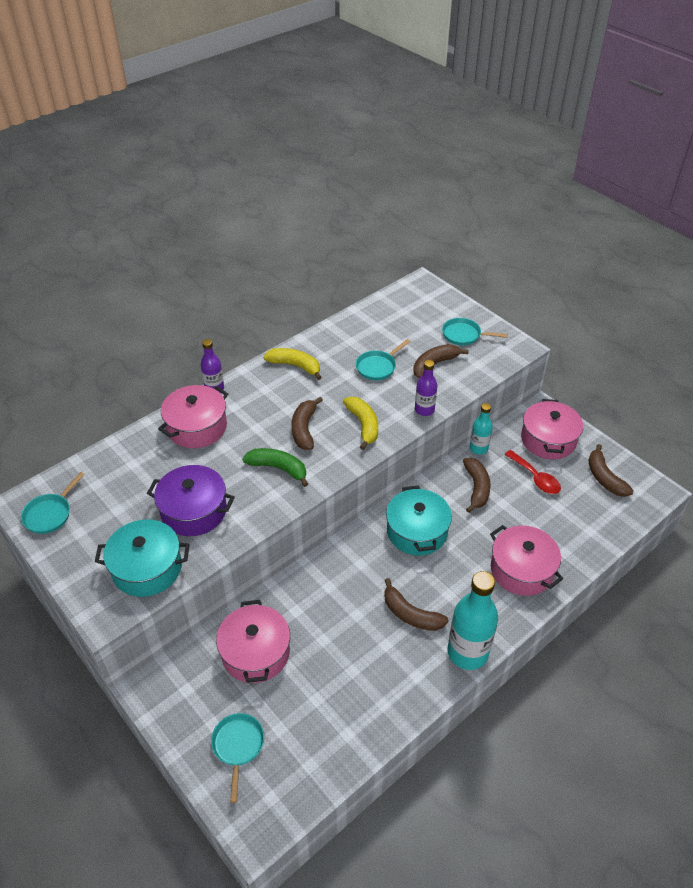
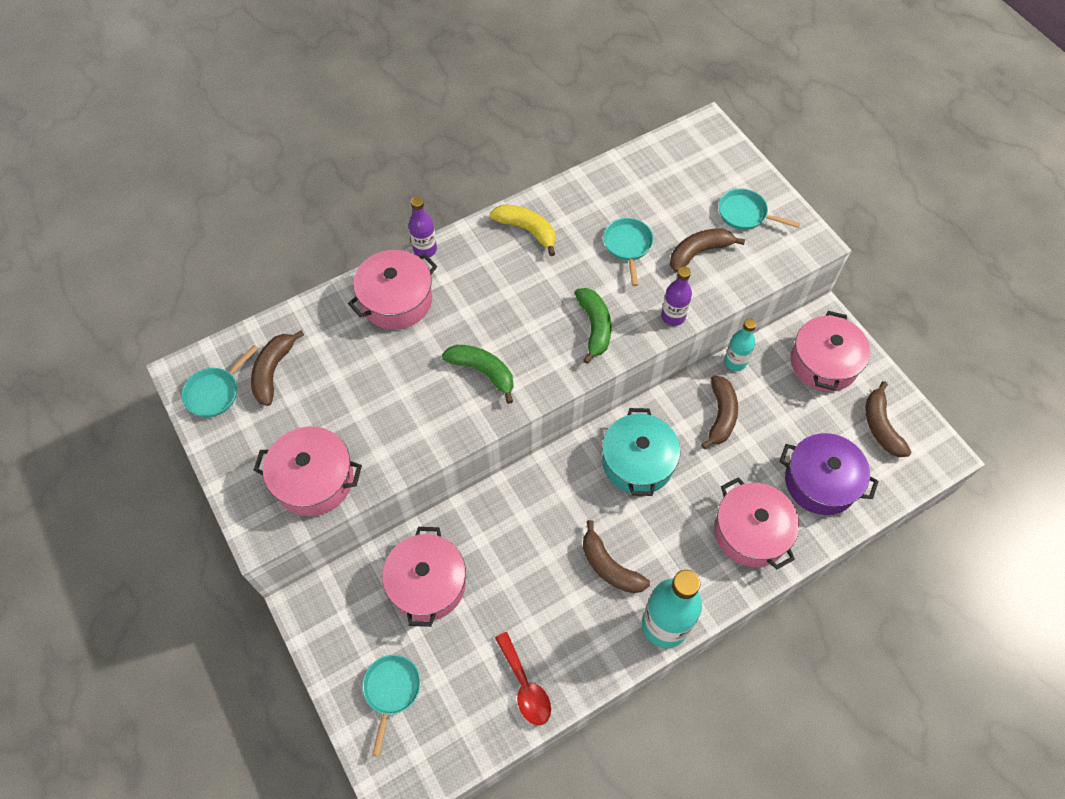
camera: 10 degrees right, 15 degrees up
turquoise pot [95,519,190,597] -> pink pot [253,426,362,516]
purple pot [147,465,235,536] -> purple pot moved to [779,433,879,515]
brown banana [292,397,323,450] -> brown banana moved to [251,330,304,406]
yellow banana [343,397,378,450] -> green banana [575,288,611,364]
turquoise pan [356,339,411,380] -> turquoise pan turned 120 degrees clockwise [603,218,653,286]
red spoon [504,450,561,494] -> red spoon moved to [495,632,551,726]

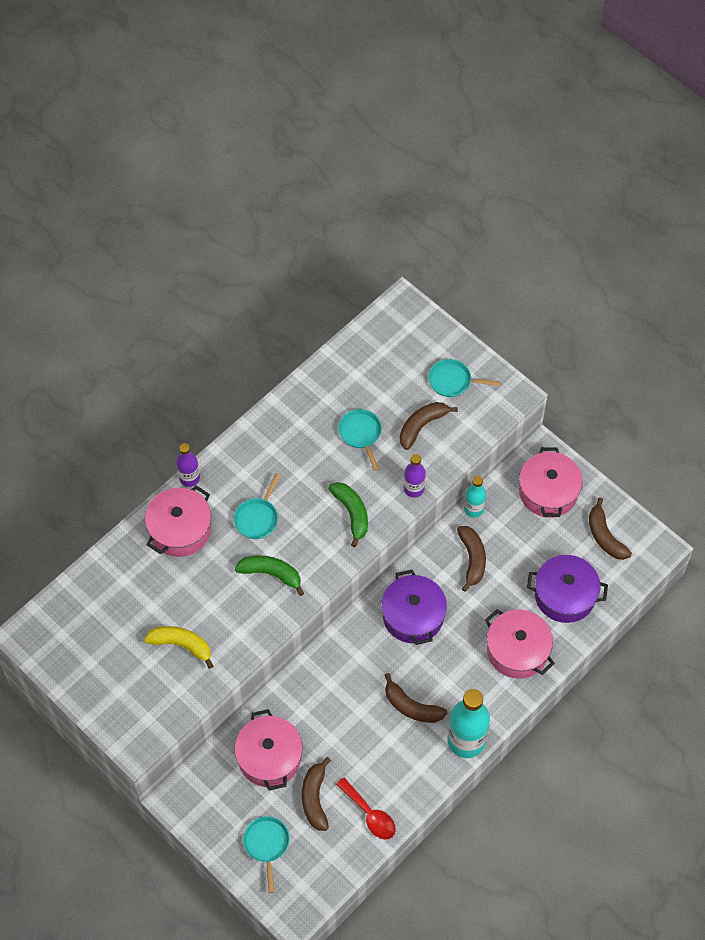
camera: 15 degrees left, 0 degrees up
turquoise pan [182,345,258,417] -> turquoise pan moved to [234,473,281,539]
brown banana [251,330,304,406] -> brown banana moved to [302,757,331,831]
pink pot [253,426,362,516] -> none
yellow banana [490,204,556,256] -> yellow banana moved to [144,626,213,669]
turquoise pot [602,408,680,496] -> purple pot [381,570,447,645]

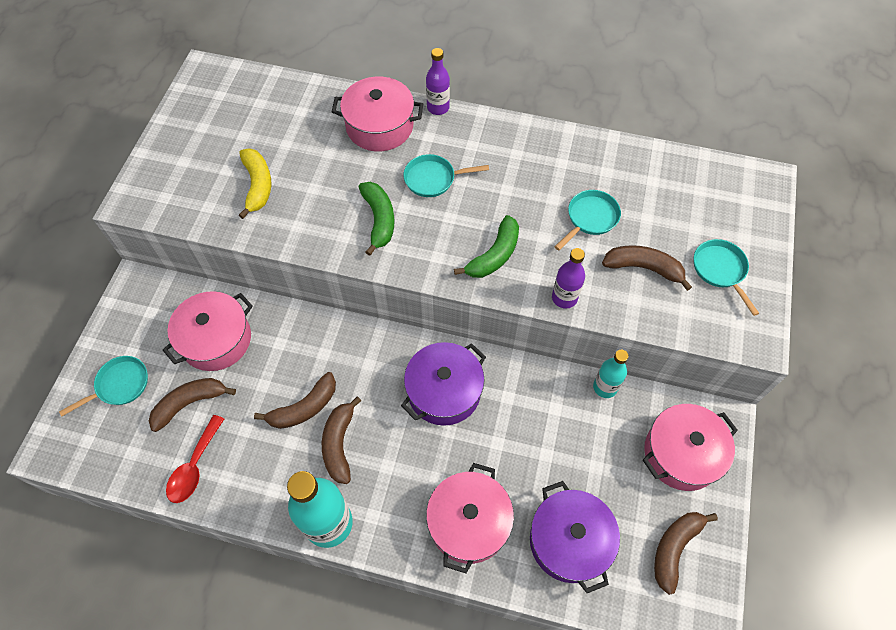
camera: 60 degrees right, 0 degrees up
brown banana [457,526,486,592] -> brown banana moved to [254,372,336,429]

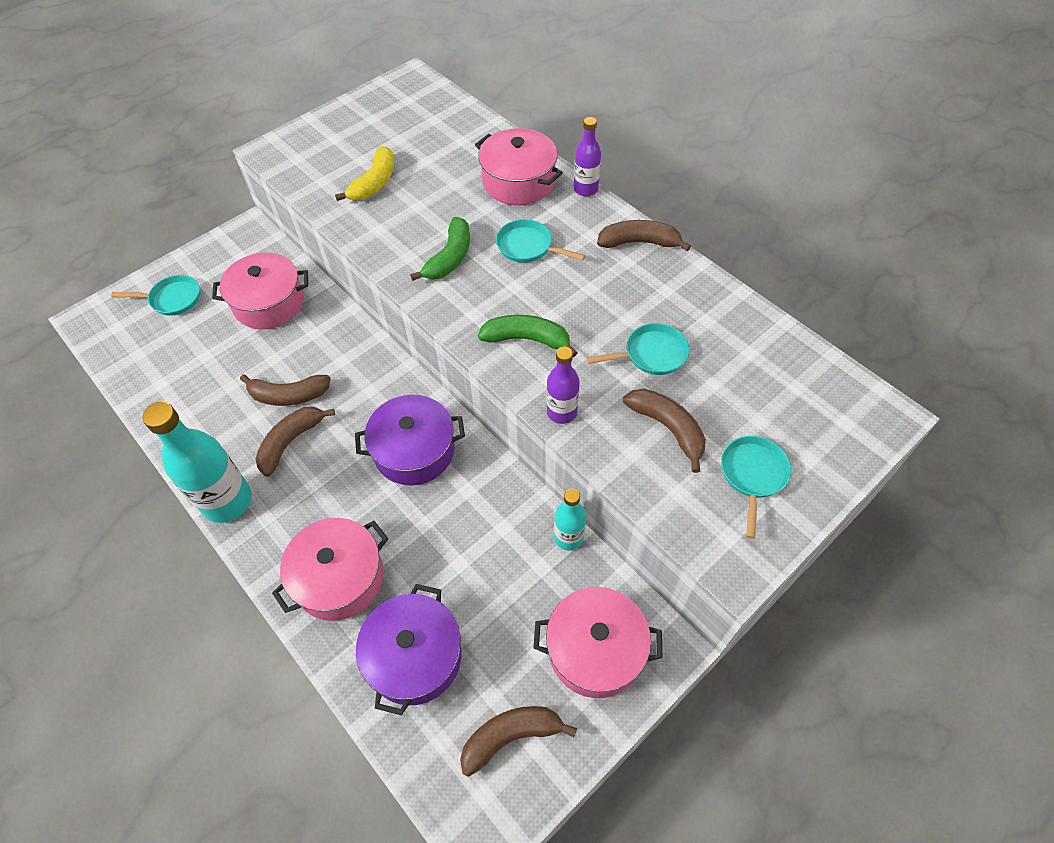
camera: 35 degrees right, 5 degrees down
brown banana [149,378,236,432] -> brown banana moved to [597,220,691,251]
red spoon [166,415,224,503] -> none
green banana [454,215,519,278] -> green banana turned 150 degrees counterclockwise [478,315,578,357]

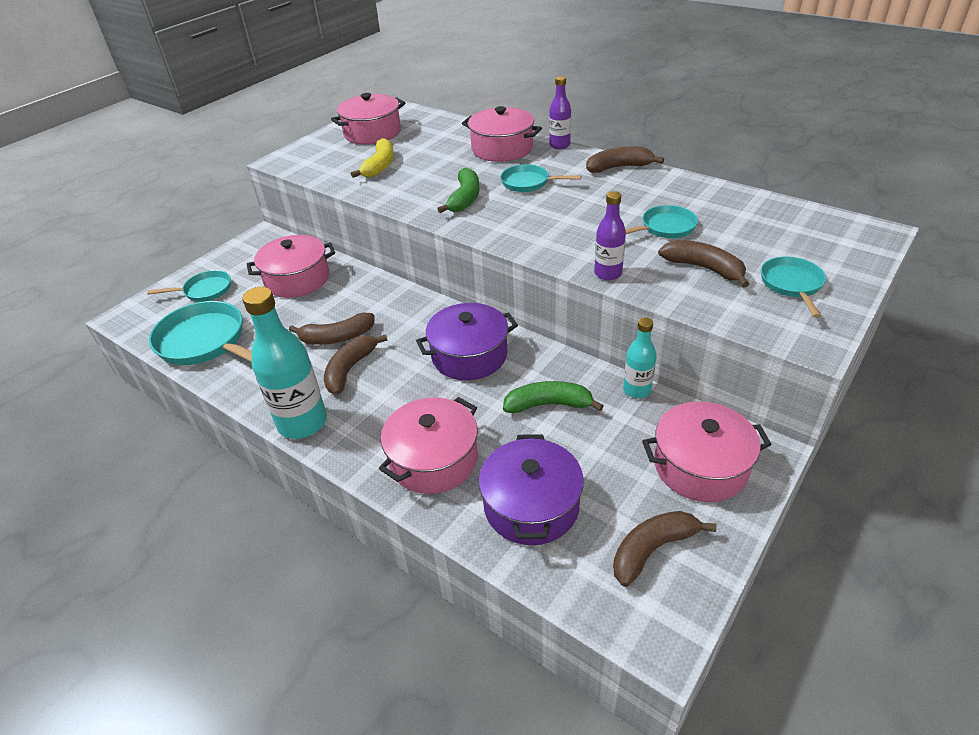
camera: 10 degrees left, 15 degrees down
green banana [478,315,578,357] -> green banana moved to [503,381,604,413]
none -> turquoise pan [149,301,252,365]
none -> pink pot [331,93,405,145]

